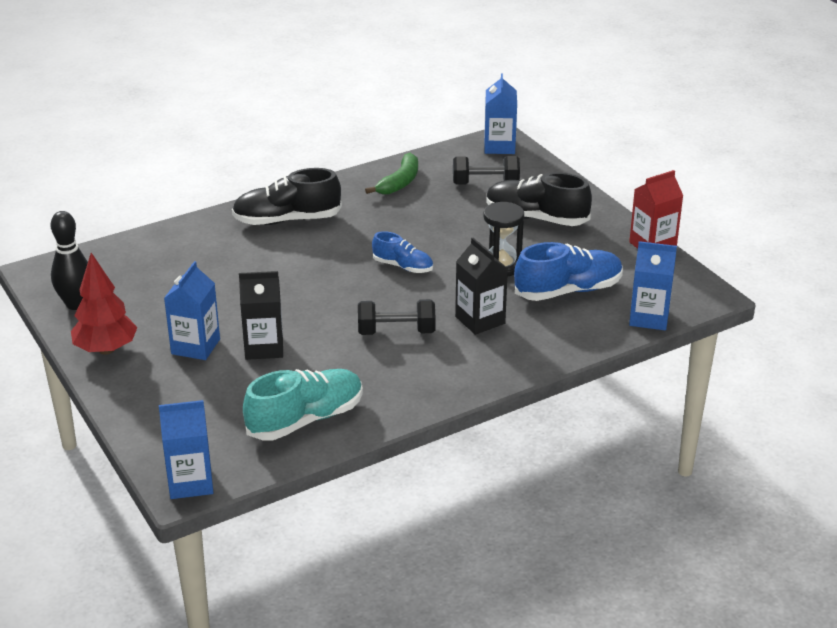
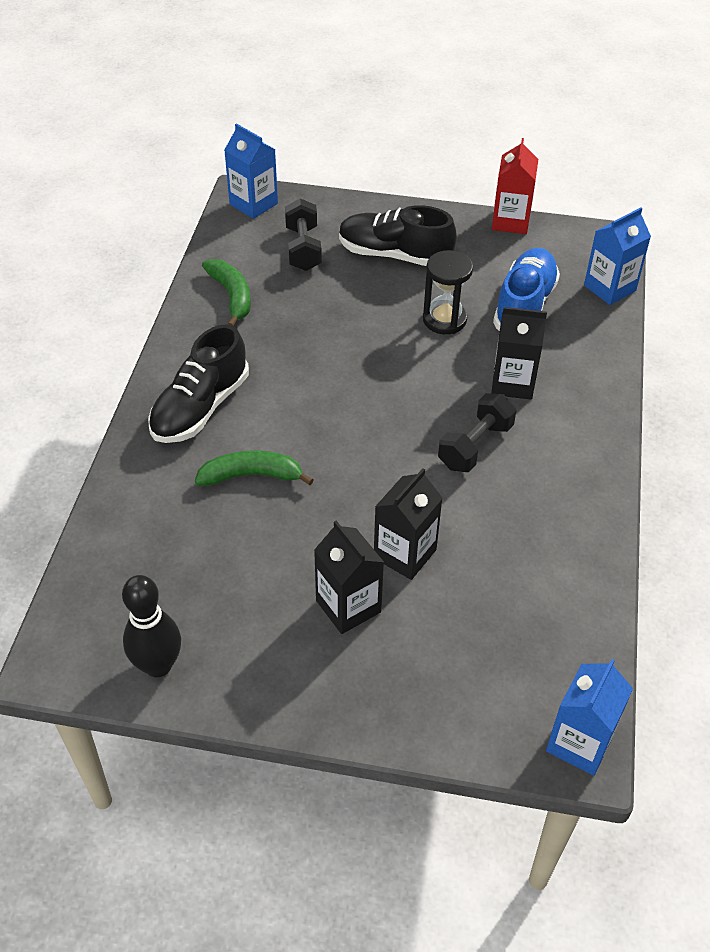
camera: 50 degrees left, 15 degrees up
red tree [71,253,138,355] -> none
blue carton [164,261,220,360] -> black carton [314,521,384,634]
turquoise shoe [243,369,363,441] -> none
blue shoe [372,231,433,273] -> none
black dumbbell [453,156,520,184] -> black dumbbell turned 45 degrees counterclockwise [285,198,322,271]
black shoe [486,172,592,226] -> black shoe turned 45 degrees clockwise [339,205,456,266]
none -> green banana [195,451,313,486]

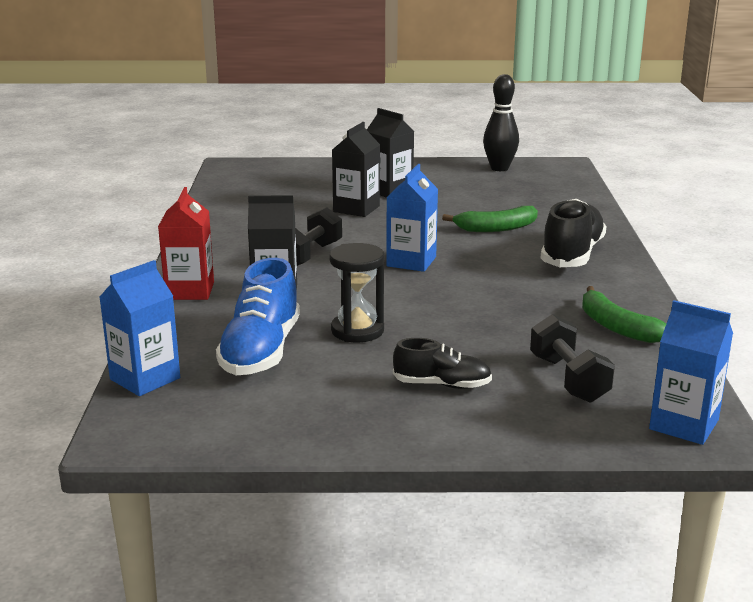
camera: 170 degrees right, 25 degrees down
black shoe [339,205,456,266] -> black shoe [393,338,492,389], size x0.59
red carton [492,138,538,234] -> red carton moved to [158,187,214,300]
blue carton [546,659,633,776] -> blue carton moved to [386,164,438,272]

